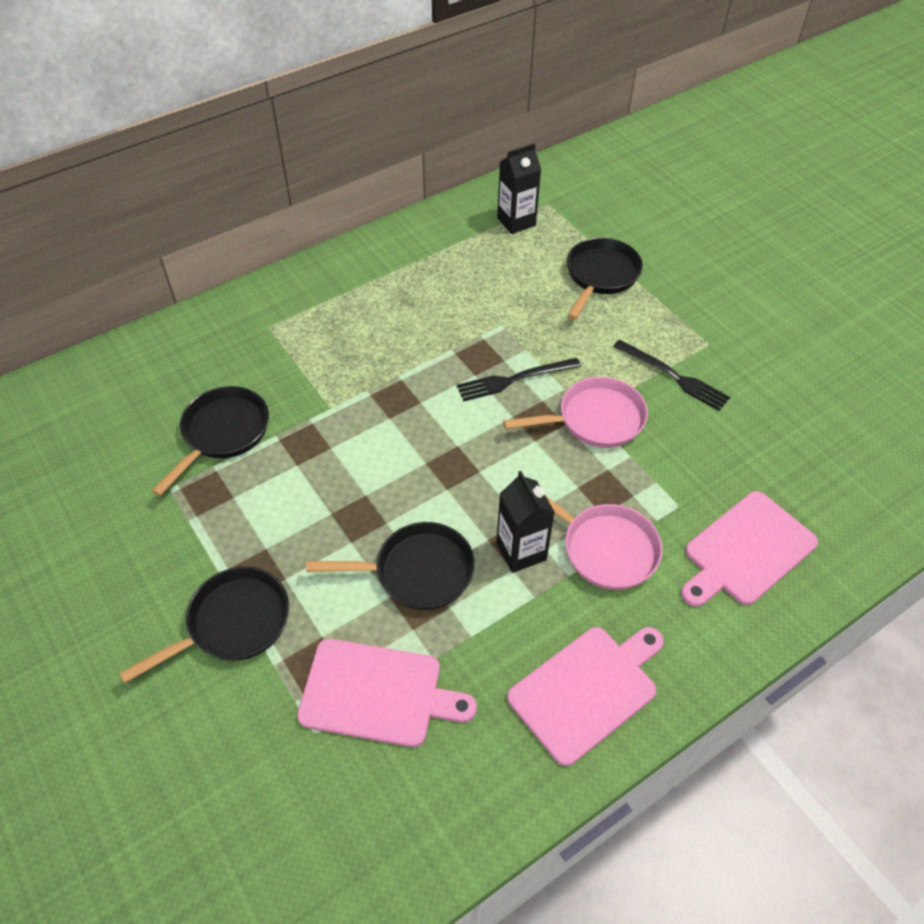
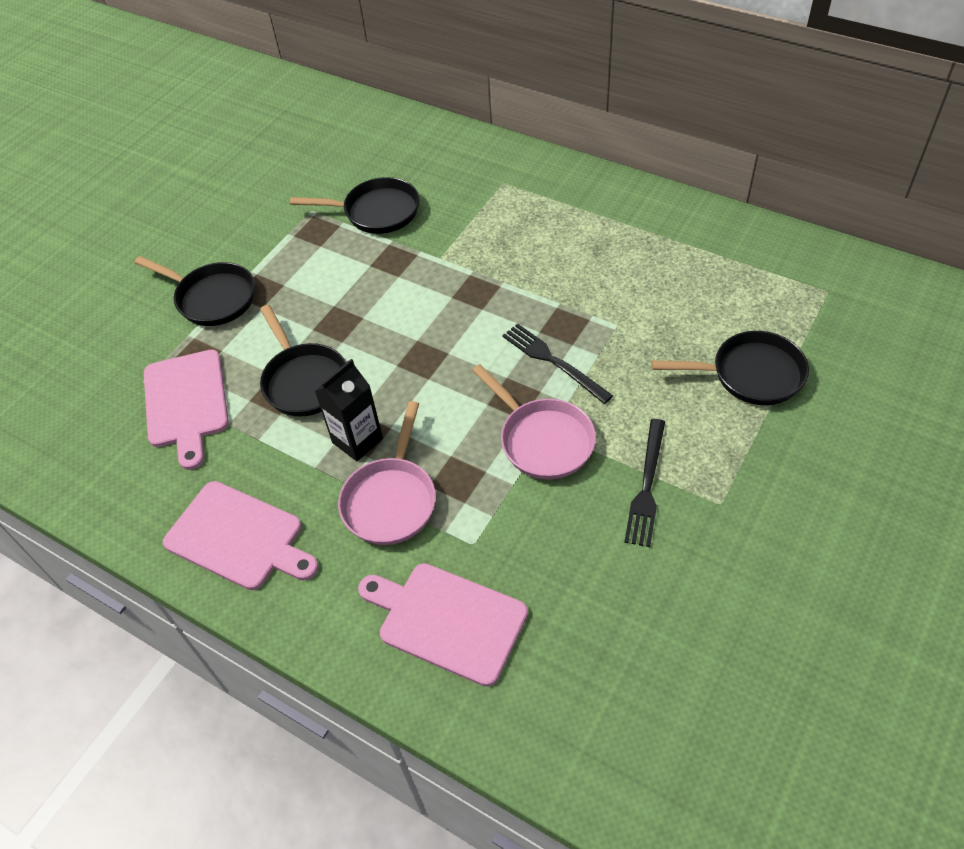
camera: 70 degrees right, 0 degrees up
black carton [497,143,541,234] -> none

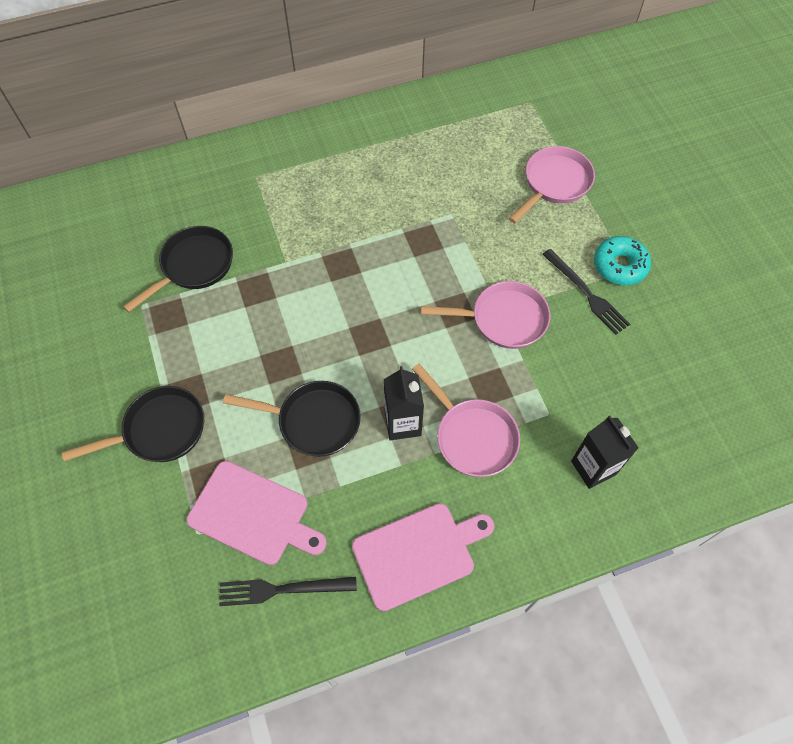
camera: 55 degrees left, 10 degrees up
pink cutting board [358,563,528,687] -> black carton [571,416,639,489]
black fork [502,323,613,404] -> black fork moved to [219,577,357,606]
black pan [652,331,809,405] -> pink pan [509,146,595,224]
none -> turquoise donut [594,236,651,285]

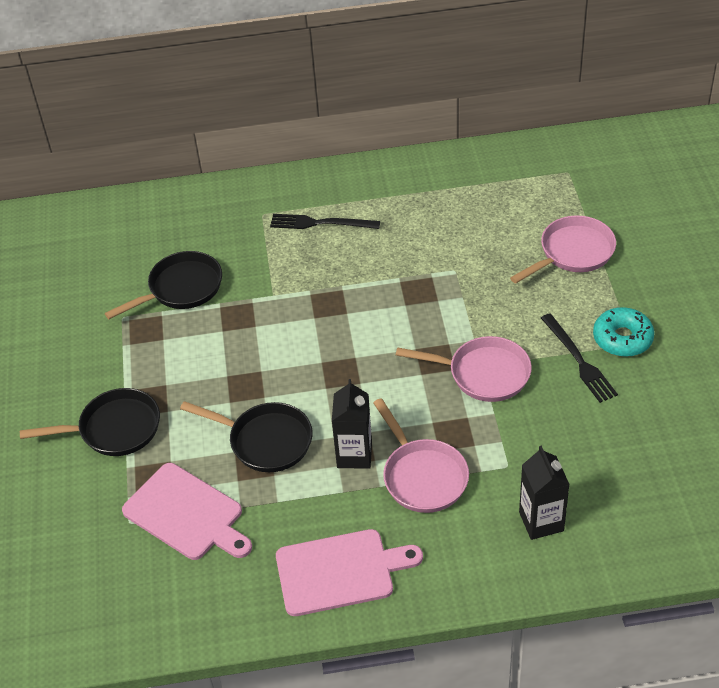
camera: 15 degrees right, 15 degrees down
black fork [219,577,357,606] -> black fork moved to [270,214,380,229]

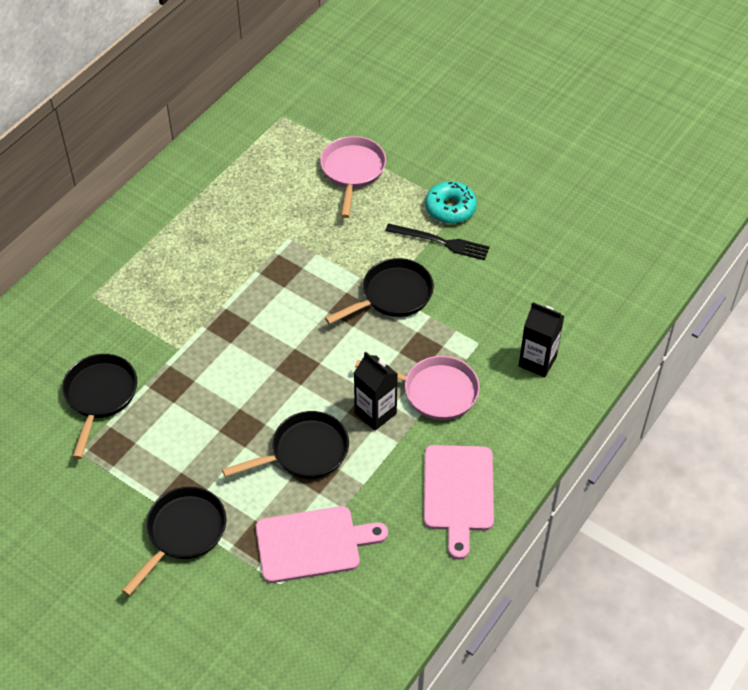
camera: 50 degrees left, 5 degrees up
black fork [270,214,380,229] -> none
pink cutting board [276,529,423,616] -> pink cutting board turned 150 degrees clockwise [424,445,494,559]
pink pan [396,336,532,402] -> black pan [325,258,434,324]

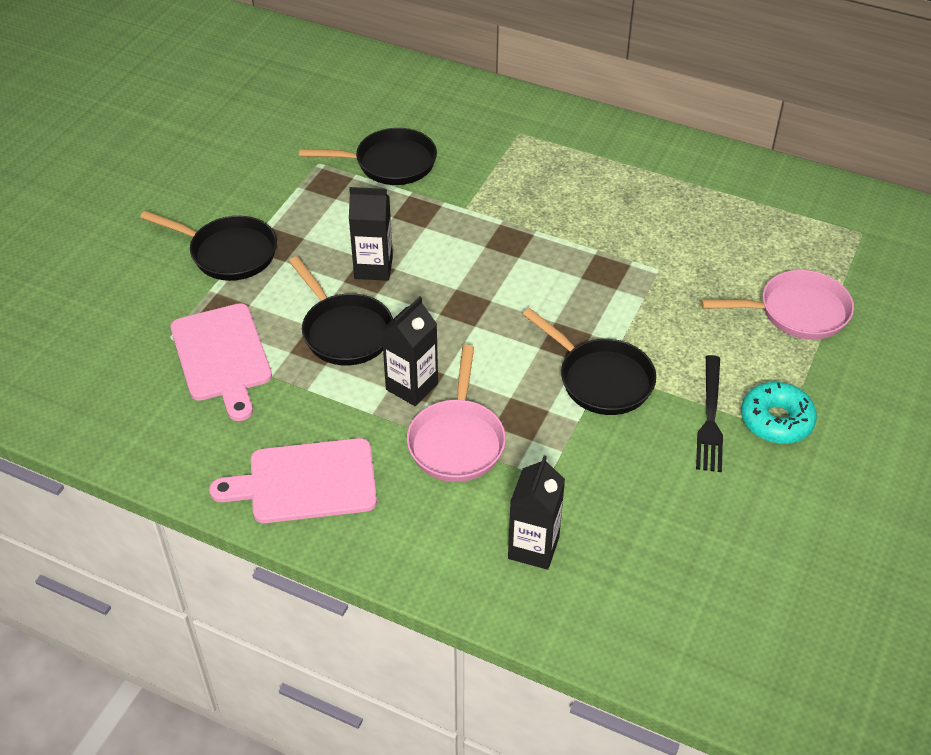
camera: 80 degrees right, 5 degrees down
none -> black carton [349,187,393,281]

